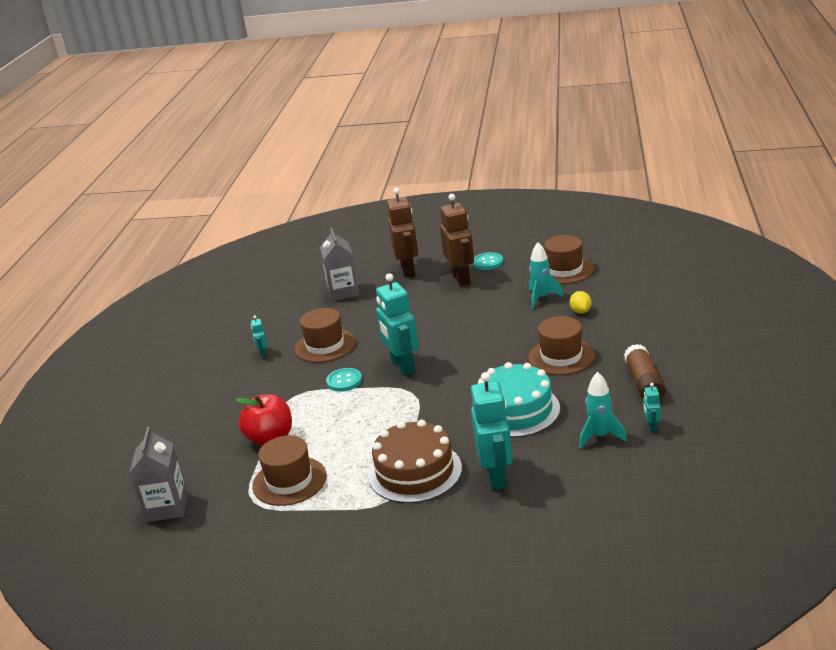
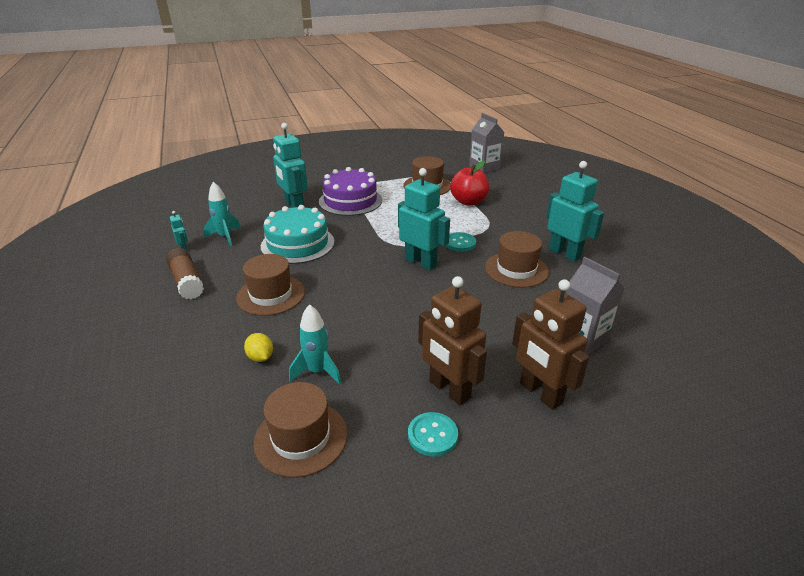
camera: 150 degrees right, 5 degrees up
turquoise robot [251,315,267,357] -> turquoise robot [546,161,604,262], size x2.26
brown cake [368,419,462,503] -> purple cake [319,167,382,216]

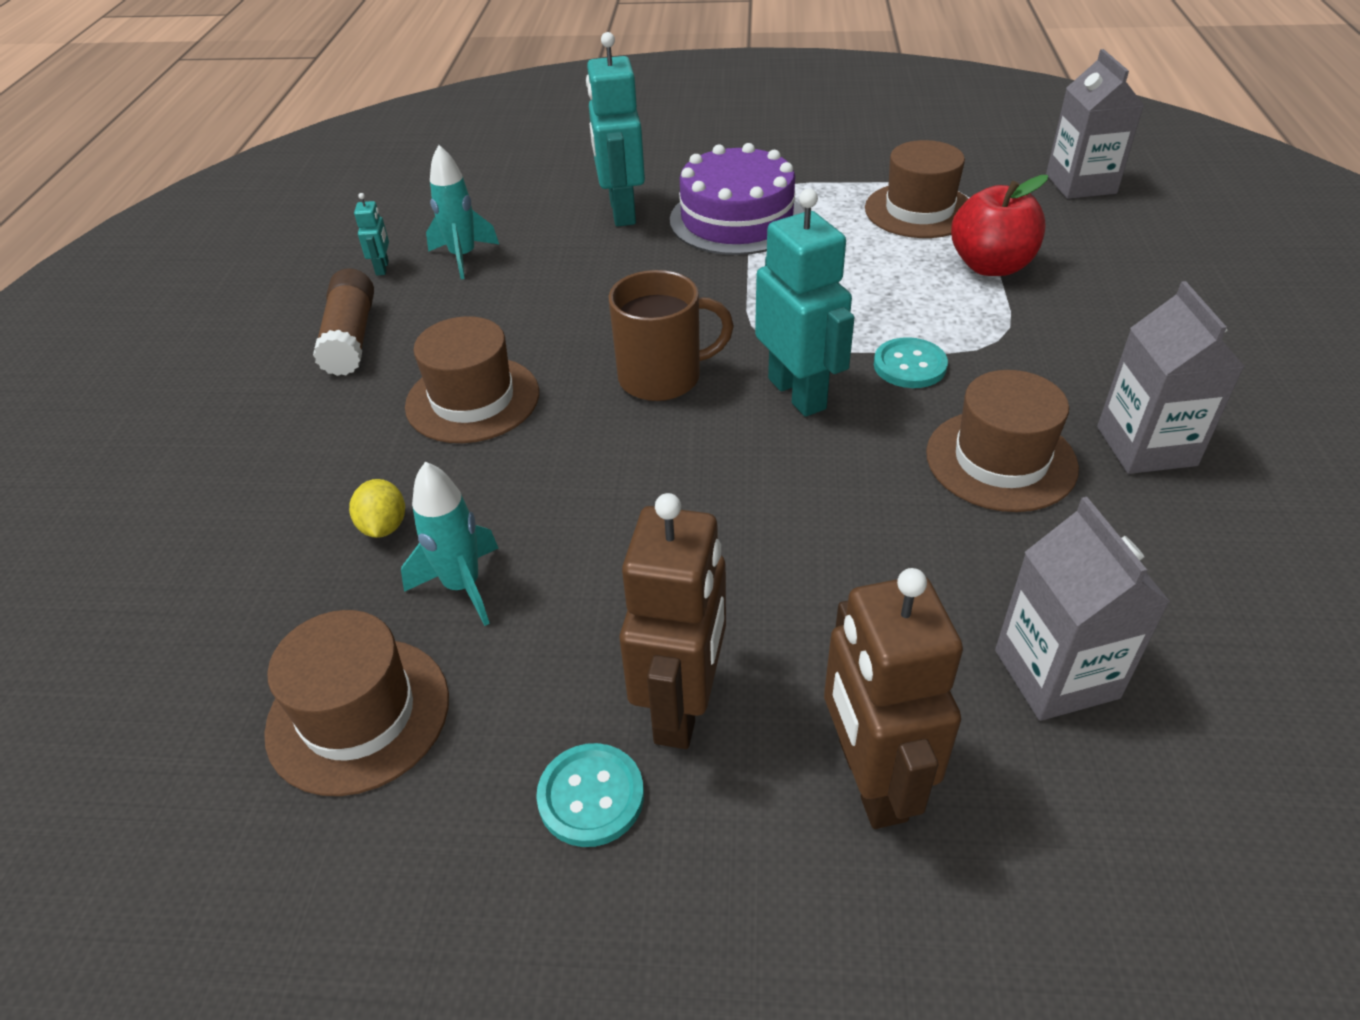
camera: 25 degrees right, 10 degrees up
turquoise cake [261,205,334,264] -> none
brown robot [418,276,487,405] -> brown robot turned 150 degrees counterclockwise [620,493,726,749]
turquoise robot [546,161,604,262] -> grey carton [1097,281,1245,474]
none -> brown mug [609,270,734,401]

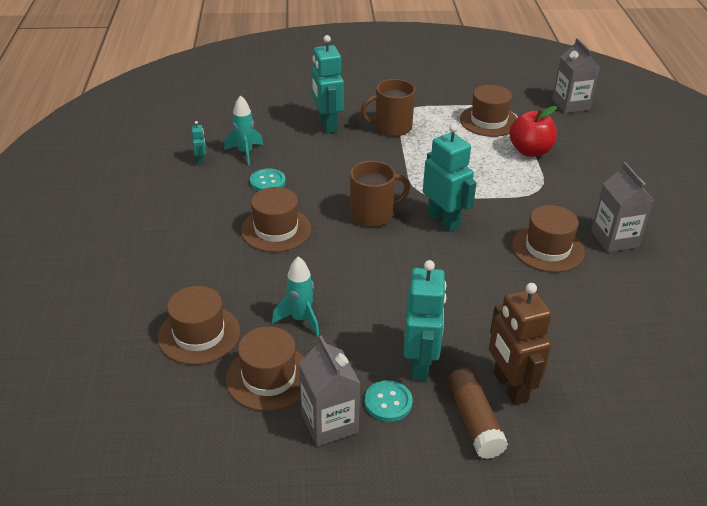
camera: 10 degrees left, 5 degrees down
brown glue stick [313,268,374,376] -> brown glue stick moved to [446,368,508,459]
yellow lemon [349,479,405,538] -> none
brown robot [620,493,726,749] -> turquoise robot [404,260,446,381]
purple cake [670,143,804,255] -> brown mug [361,79,415,136]
turquoise button [874,337,948,388] -> turquoise button moved to [250,168,286,191]
grey carton [995,497,1170,721] -> grey carton moved to [299,335,360,446]
none -> brown hat [158,286,240,365]

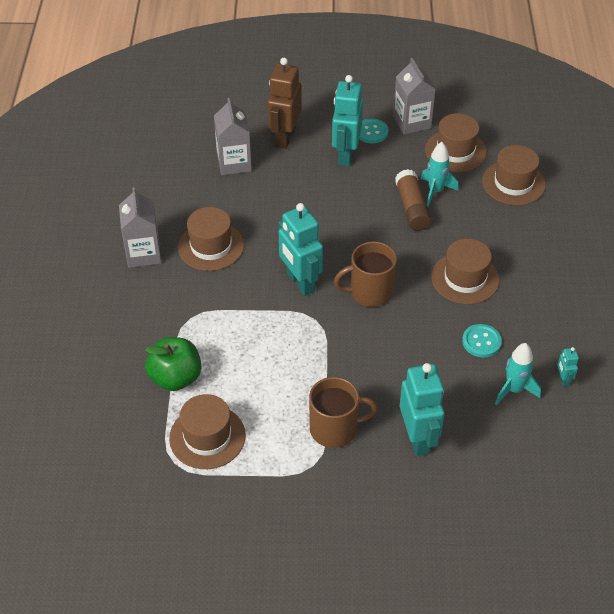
camera: 175 degrees left, 10 degrees up
brown glue stick [446,368,508,459] -> brown glue stick moved to [395,169,432,231]
brown robot [489,283,552,405] -> brown robot turned 150 degrees counterclockwise [268,58,302,149]
red apple [509,106,557,157] -> green apple [145,337,201,391]
grey carton [552,38,600,113] -> grey carton moved to [214,98,252,175]

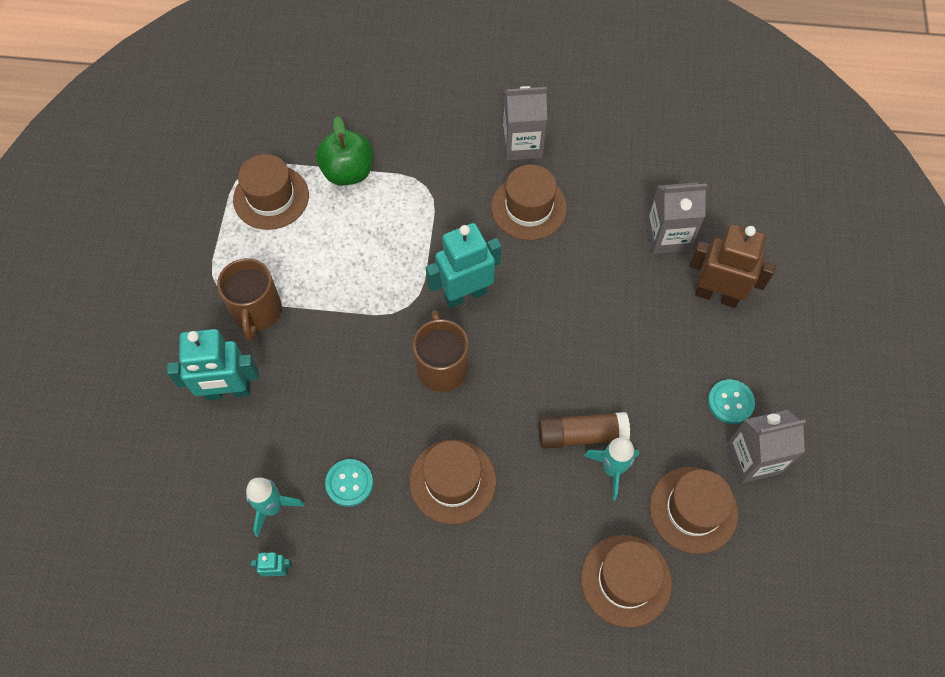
camera: 95 degrees right, 15 degrees up
turquoise robot [332,75,363,166] -> none

